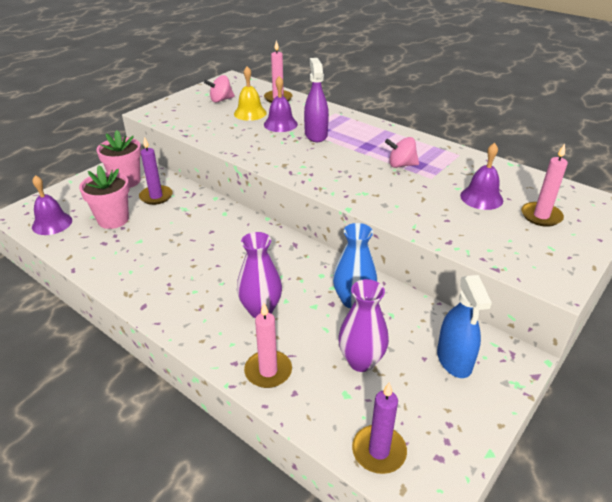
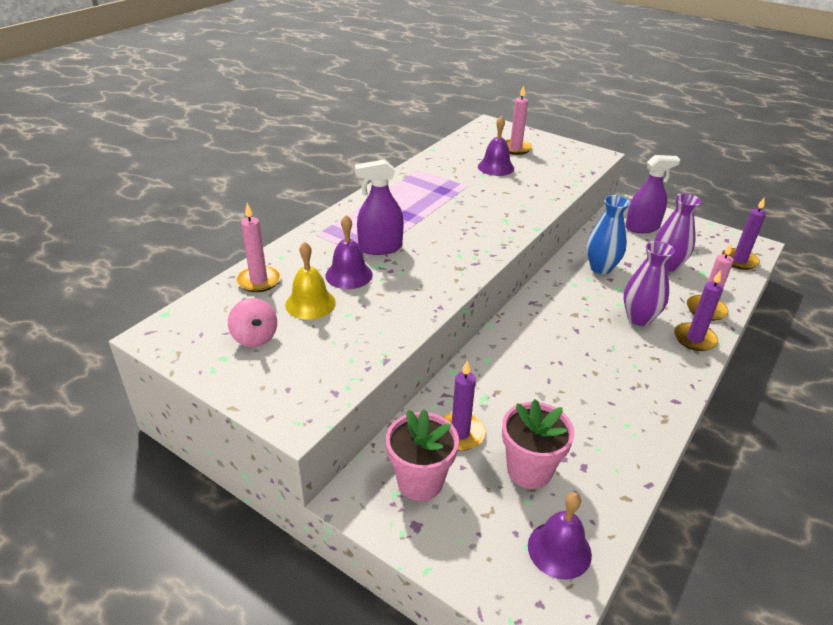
camera: 95 degrees left, 0 degrees up
pink spinning top [385,137,419,168] -> none
blue spray bottle [437,275,492,378] -> purple spray bottle [625,155,681,233]
none -> purple candle [674,270,723,351]

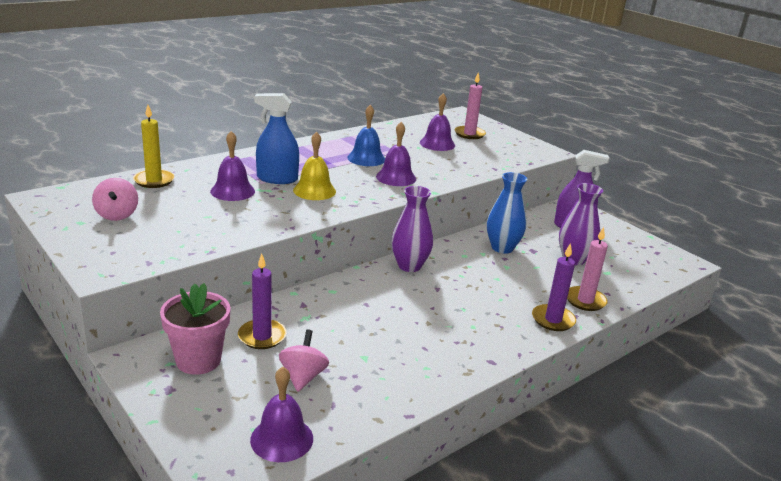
camera: 15 degrees right, 10 degrees down
pink candle [236,203,281,292] -> yellow candle [133,105,175,188]
yellow bell [285,242,336,320] -> yellow bell moved to [293,132,336,200]
purple spray bottle [355,159,404,255] -> blue spray bottle [254,93,299,184]
pink flower pot [502,399,574,489] -> pink spinning top [279,330,329,392]
purple vase [623,241,675,326] -> purple vase moved to [391,186,433,272]
purple candle [722,197,766,270] -> none
none -> blue bell [347,105,385,166]
none -> purple bell [376,122,416,186]

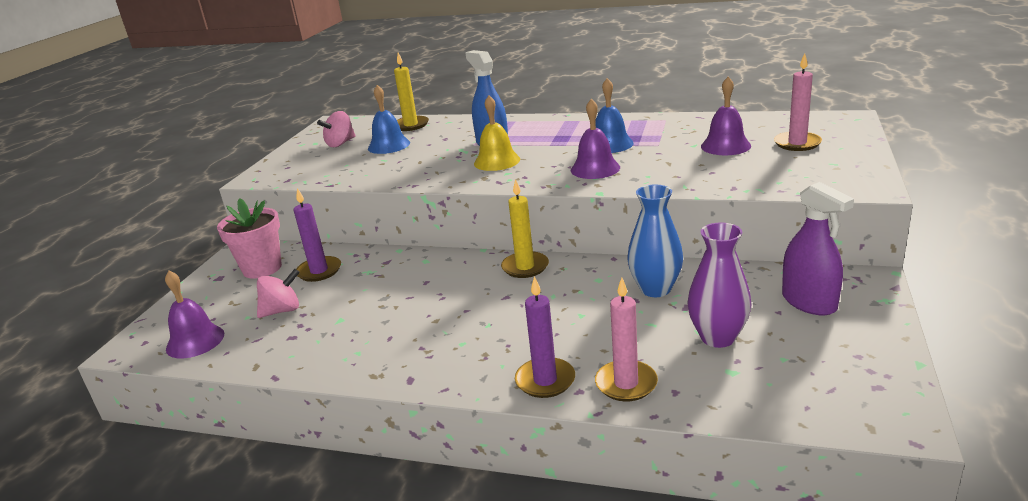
camera: 60 degrees right, 0 degrees up
purple bell [210,131,255,201] -> none
purple vase [391,186,433,272] -> yellow candle [501,179,549,278]
none -> blue bell [368,85,410,154]

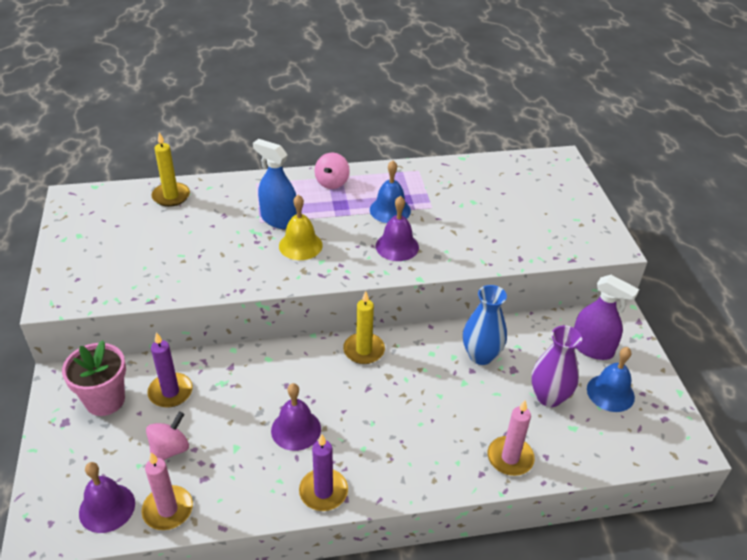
camera: 30 degrees left, 15 degrees up
pink spinning top [317,111,356,147] -> pink spinning top moved to [314,152,350,189]
blue bell [368,85,410,154] -> blue bell moved to [587,347,635,412]
purple candle [515,276,575,398] -> purple candle moved to [299,434,348,511]
purple bell [701,77,751,155] -> purple bell moved to [271,383,321,451]
pink candle [774,53,822,151] -> pink candle moved to [141,452,193,530]

